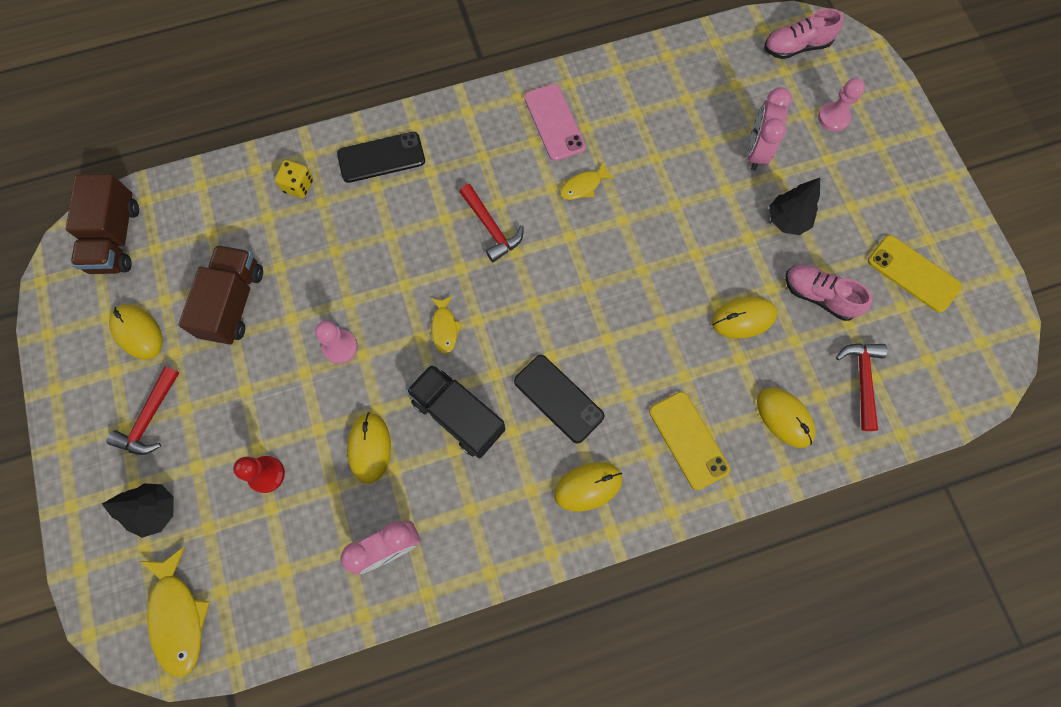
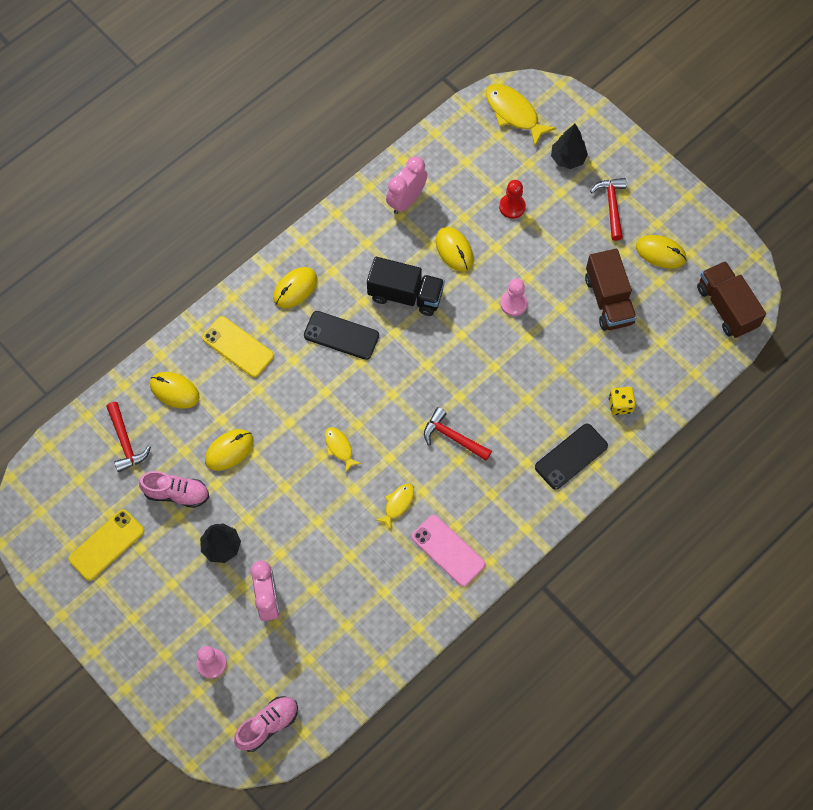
camera: 155 degrees right, 5 degrees down
yellow fish [431,295,462,354] -> yellow fish moved to [325,427,362,473]
yellow phone [868,235,962,313] -> yellow phone turned 60 degrees counterclockwise [68,509,144,581]

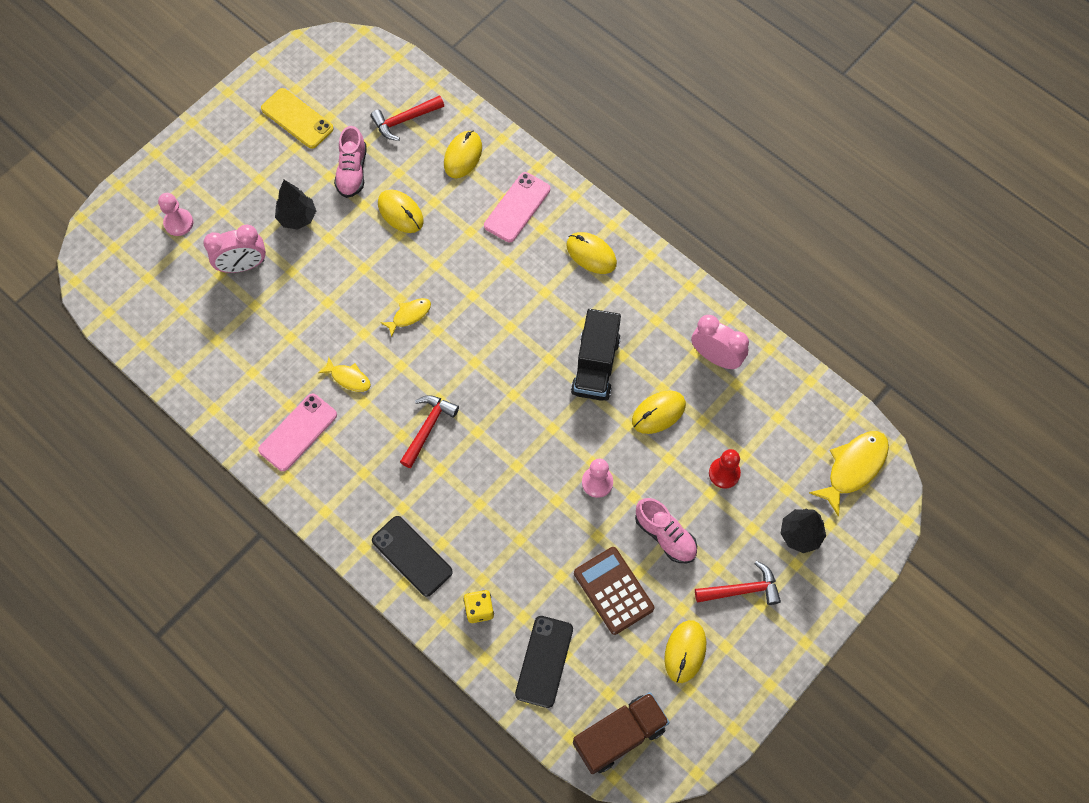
camera: 85 degrees right, 0 degrees up
yellow phone [202,316,274,377] -> pink phone [484,172,550,242]
pink shoe [234,696,298,752] -> pink shoe moved to [635,498,697,563]
black phone [304,311,379,360] -> black phone moved to [515,616,573,708]
brown truck [585,249,637,331] -> brown calculator [574,547,654,635]

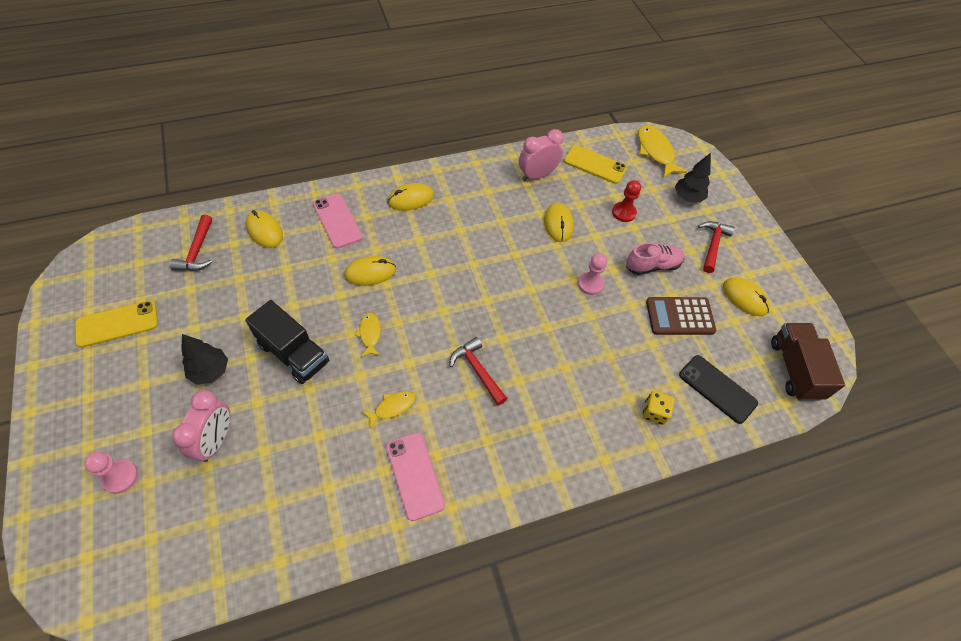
camera: 65 degrees left, 10 degrees down
pink shoe [334,126,367,198] -> none
black phone [372,516,453,597] -> none
yellow mouse [378,190,424,233] -> yellow mouse moved to [344,256,396,286]
black truck [571,309,621,401] -> black truck moved to [245,300,329,384]
none -> yellow phone [564,145,627,184]

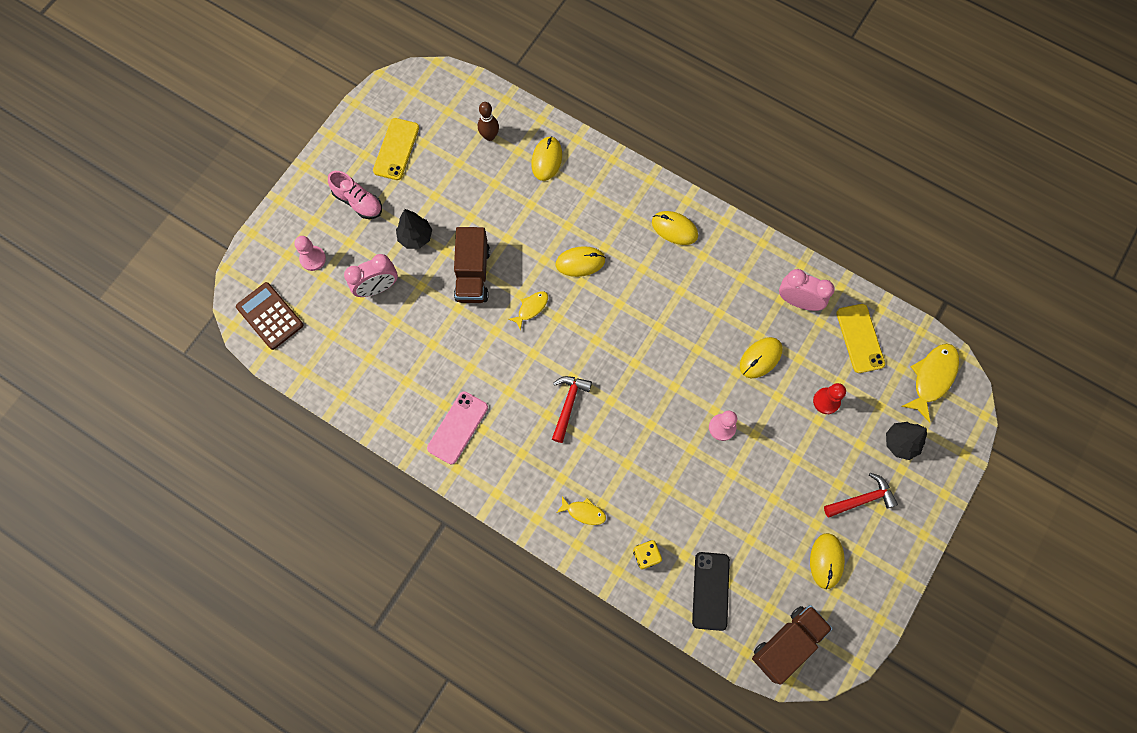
camera: 55 degrees right, 15 degrees up
yellow phone [75,300,158,348] -> yellow phone turned 75 degrees clockwise [373,118,419,180]
red hammer [170,215,212,271] -> brown bowling pin [478,102,499,141]
black truck [245,300,329,384] -> brown truck [454,227,490,303]
pink phone [313,193,363,249] -> none
yellow mouse [344,256,396,286] -> yellow mouse turned 45 degrees counterclockwise [556,246,606,277]
yellow fish [362,391,415,429] -> yellow fish moved to [556,496,606,525]
pink shoe [626,243,684,275] -> pink shoe moved to [328,171,382,219]
brown calculator [646,297,716,335] -> brown calculator moved to [236,282,304,350]

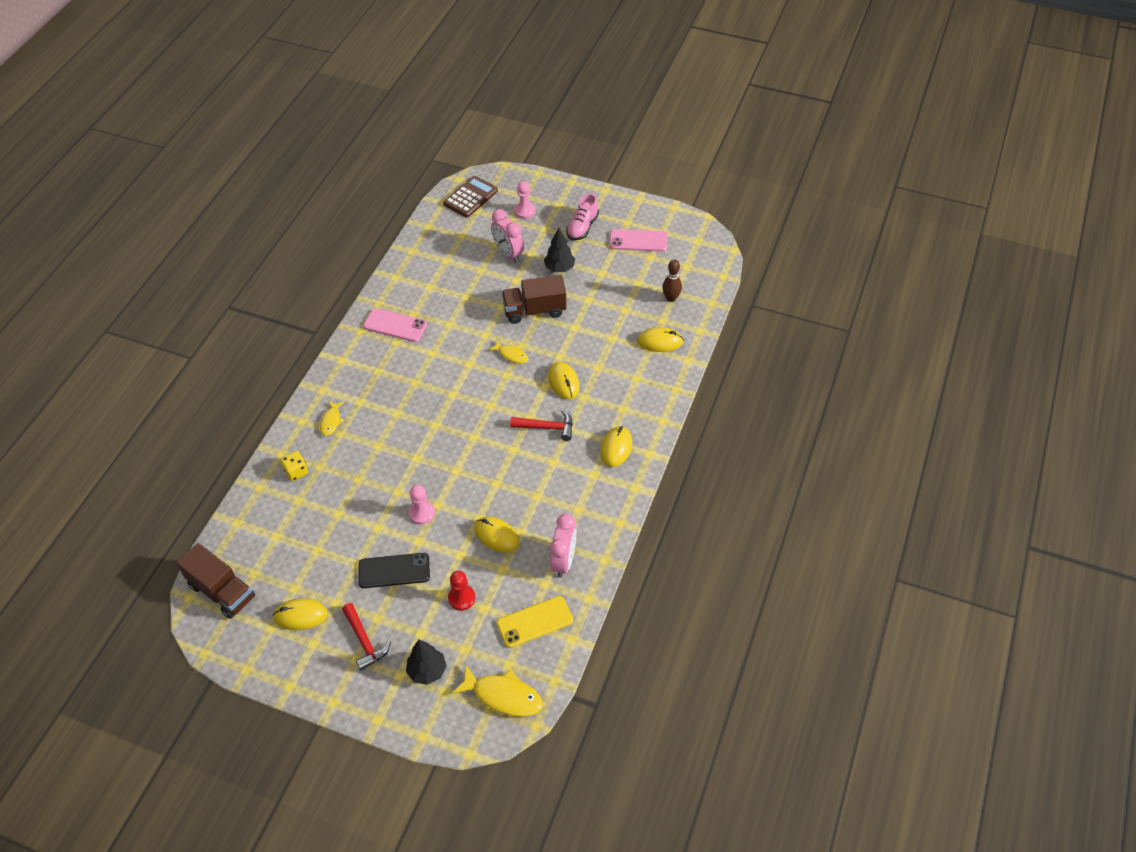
camera: 80 degrees right, 20 degrees down
yellow phone [373,118,419,180] -> pink phone [610,229,668,251]
red hammer [552,376,592,443] -> red hammer moved to [510,410,573,441]
black phone [692,552,730,631] -> black phone moved to [358,553,430,588]

